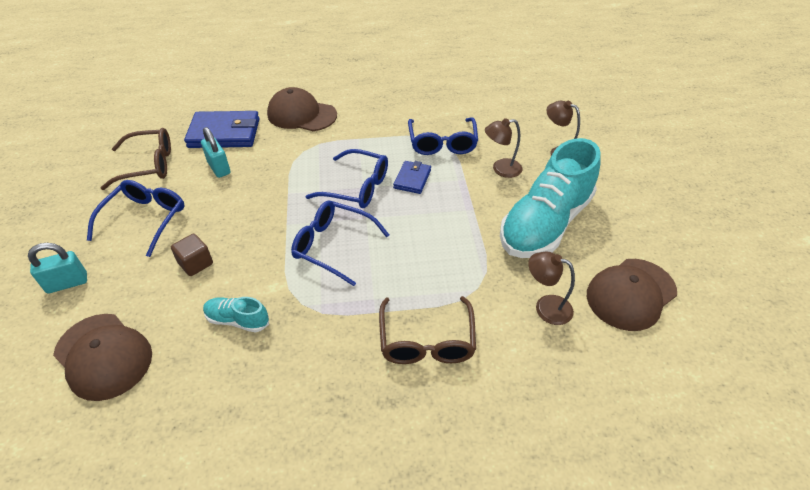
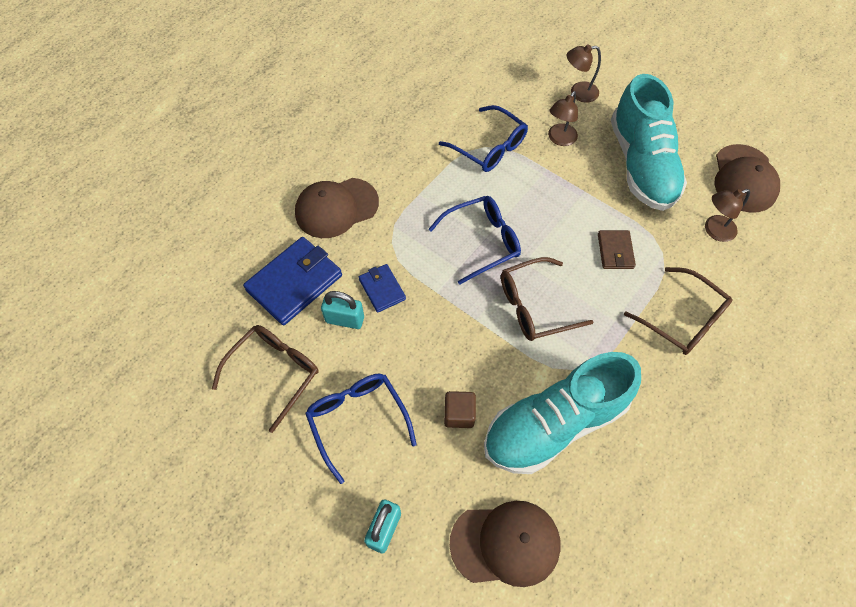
camera: 45 degrees left, 15 degrees up
turquoise shoe [203,297,269,333] -> turquoise shoe [484,352,641,474], size x2.34
blue glasses [291,201,389,286] -> brown glasses [501,257,593,341]
blue wallet [393,161,431,194] -> blue wallet moved to [359,264,406,313]
none -> brown wallet [598,230,636,269]

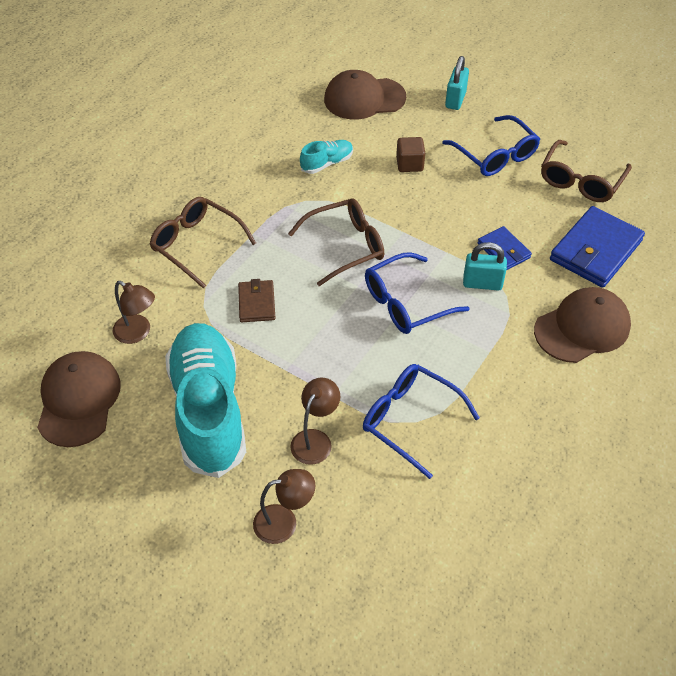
camera: 175 degrees right, 10 degrees down
turquoise padlock [321,291,364,329] -> turquoise padlock moved to [463,242,507,291]
turquoise shoe [484,352,641,474] -> turquoise shoe [300,140,353,174], size x0.43
brown lamp [705,189,750,242] -> brown lamp turned 60 degrees clockwise [113,281,155,344]

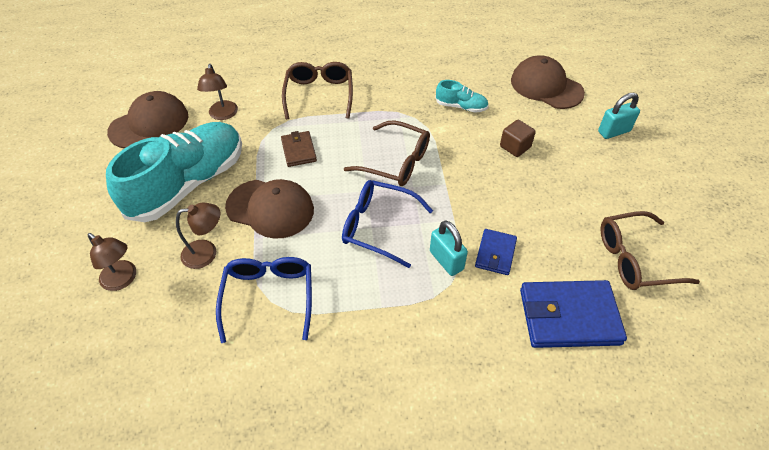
camera: 50 degrees right, 0 degrees up
brown wallet [238,279,275,322] -> brown wallet turned 60 degrees counterclockwise [281,131,317,167]
blue glasses [442,115,540,176] -> none
brown cap [534,287,631,363] -> brown cap moved to [225,179,314,239]

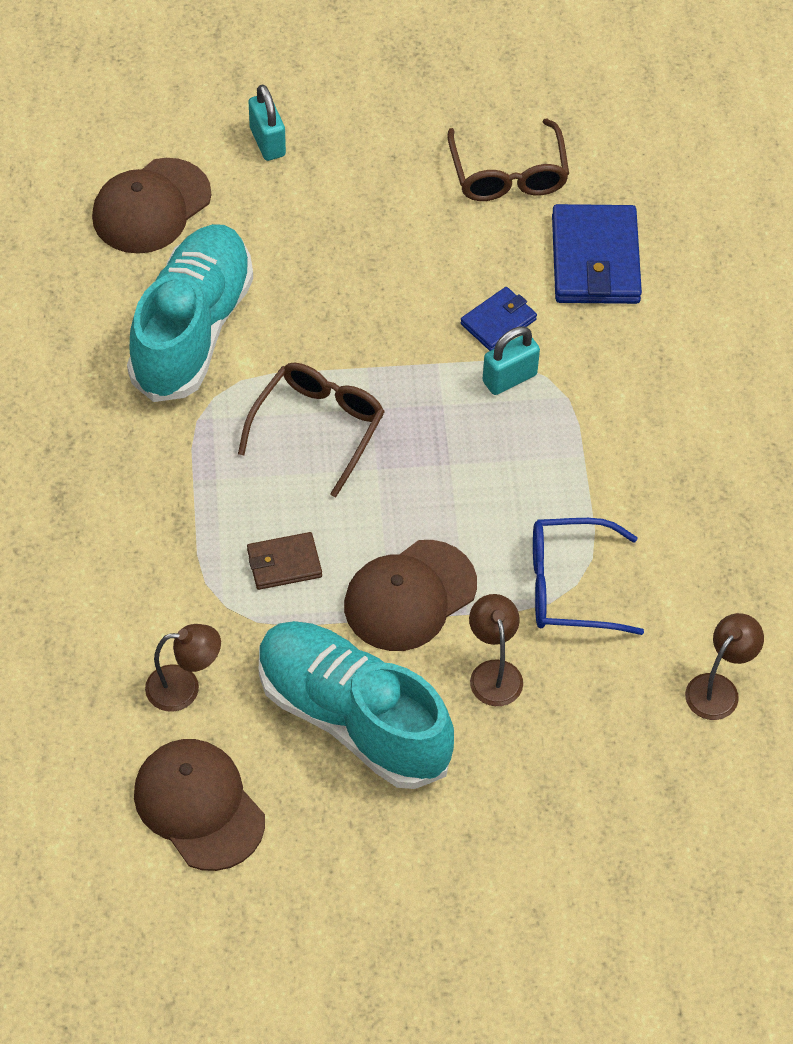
camera: 90 degrees left, 5 degrees up
brown lamp [87,233,136,291] -> brown lamp moved to [685,613,764,720]
brown cap [225,179,314,239] -> brown cap turned 150 degrees counterclockwise [344,540,477,651]
brown glasses [282,62,353,119] -> none
blue glasses [342,180,433,268] -> none
turquoise shoe [435,80,489,113] -> turquoise shoe [127,224,253,402], size x2.34
blue wallet [475,229,517,275] -> blue wallet turned 60 degrees counterclockwise [460,287,537,351]
brown cube [500,120,536,157] -> none

